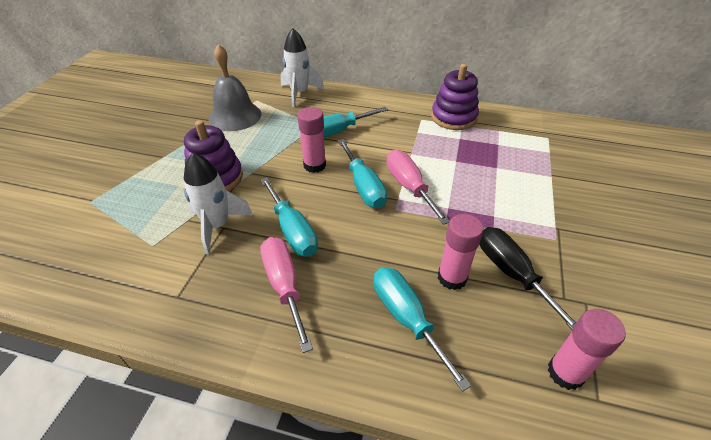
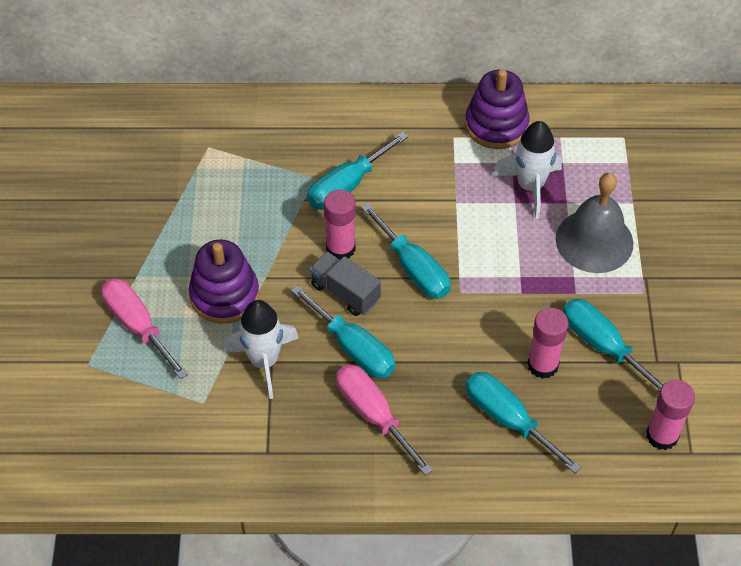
camera: 15 degrees left, 10 degrees up
grey bell [209,44,261,131] -> grey bell moved to [556,173,633,273]
white rocket [281,28,324,107] -> white rocket moved to [493,121,562,219]
pink screwdriver [387,150,450,225] -> pink screwdriver moved to [101,278,188,379]
black screwdriver [479,227,577,330] -> turquoise screwdriver [563,299,663,392]
none -> grey truck [310,252,381,316]

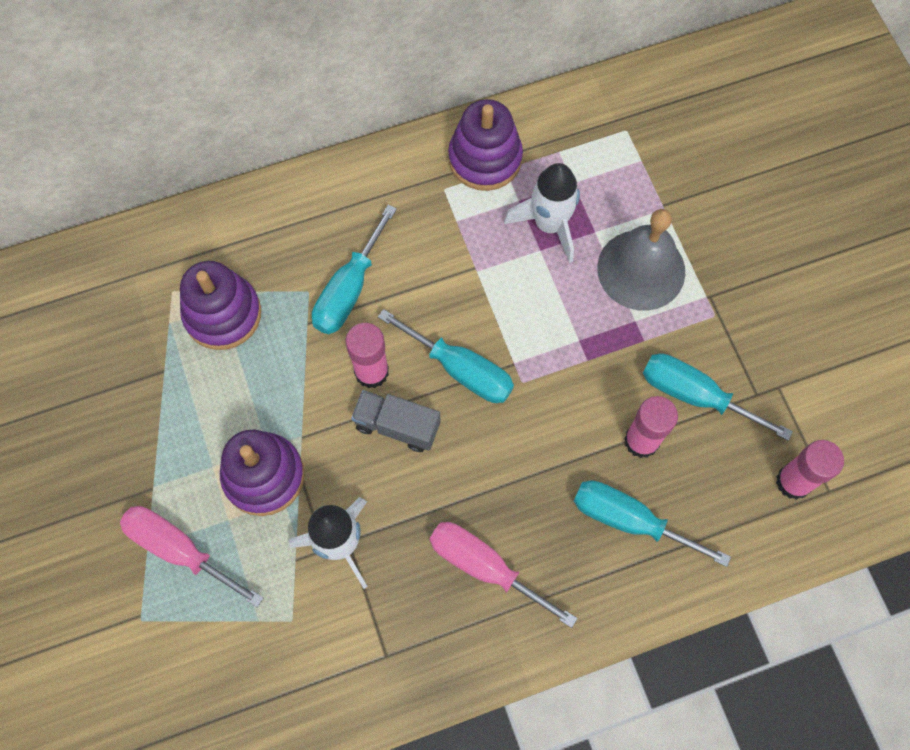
camera: 20 degrees left, 15 degrees up
turquoise screwdriver [291,285,395,378] -> none
none -> purple stacking toy [180,261,261,350]

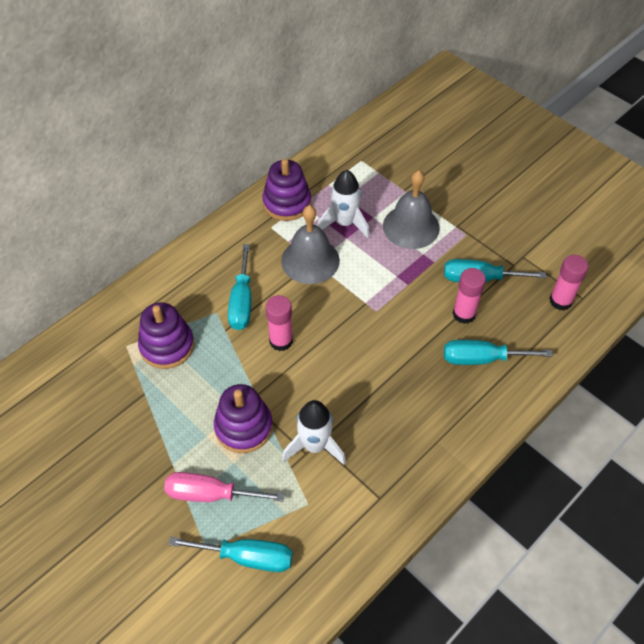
camera: 25 degrees left, 15 degrees down
grey truck [351,390,441,452] -> none
turquoise screwdriver [378,309,514,403] -> turquoise screwdriver moved to [168,537,293,572]
pink screwdriver [430,522,578,628] -> none
none -> grey bell [281,205,340,284]

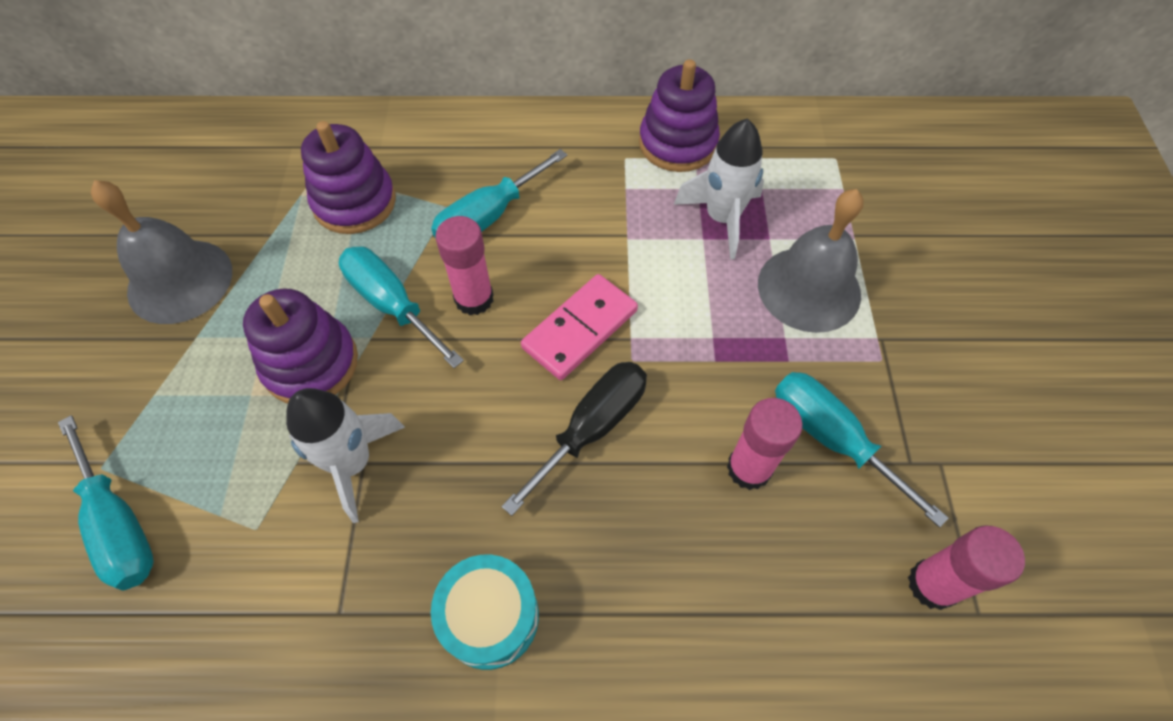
camera: 45 degrees right, 5 degrees up
pink screwdriver [164,472,284,502] -> none
grey bell [281,205,340,284] -> grey bell moved to [91,180,232,324]
turquoise screwdriver [444,340,553,365] -> turquoise screwdriver moved to [339,246,464,368]
none -> turquoise drum [431,555,539,670]
none -> black screwdriver [501,362,647,516]
none -> pink domino [521,274,638,380]

